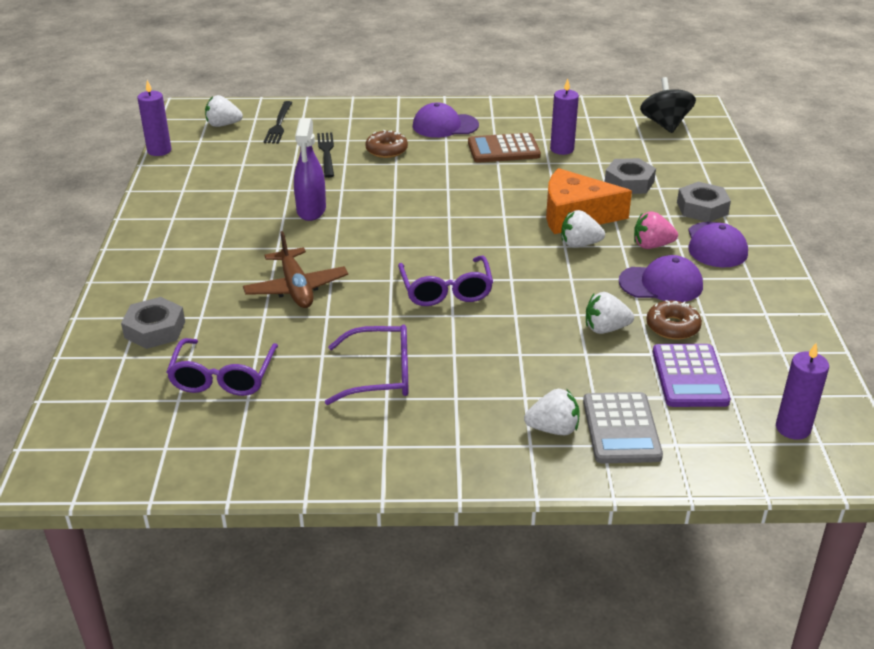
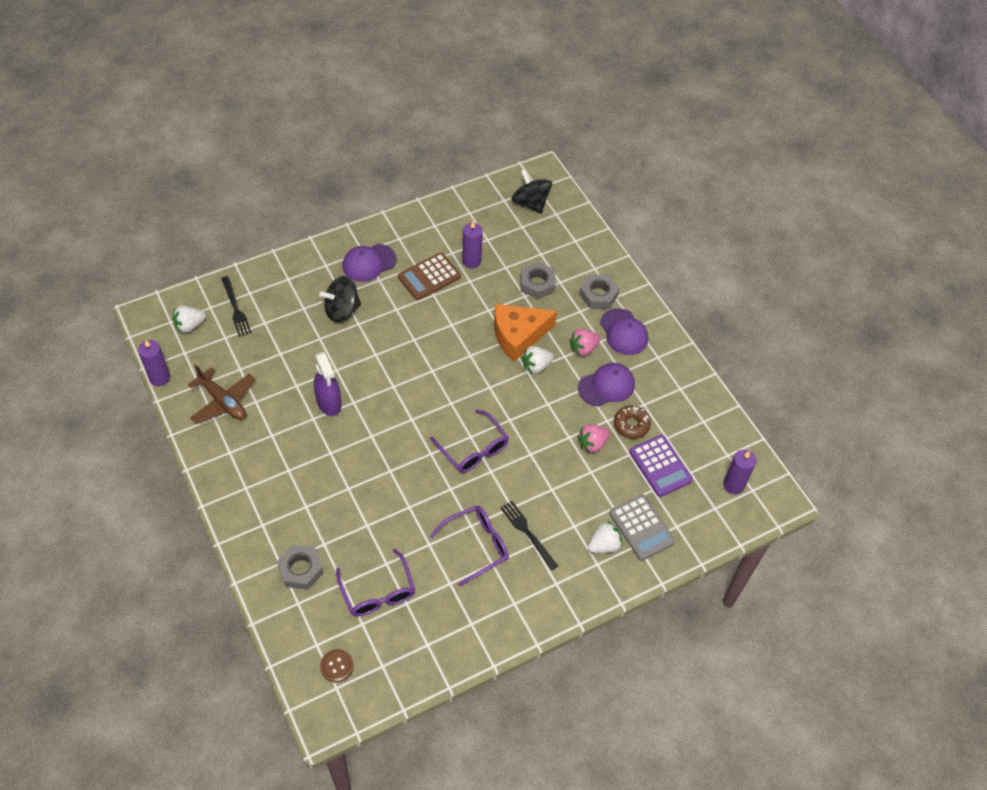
camera: 30 degrees left, 20 degrees up
brown plane [243,231,348,308] -> brown plane moved to [188,365,255,424]
black fork [317,132,334,178] -> black fork moved to [500,501,558,571]
brown donut [365,130,408,158] -> black spinning top [319,276,361,322]
white strawberry [586,292,634,334] -> pink strawberry [577,424,610,453]
none -> brown button [320,649,354,683]

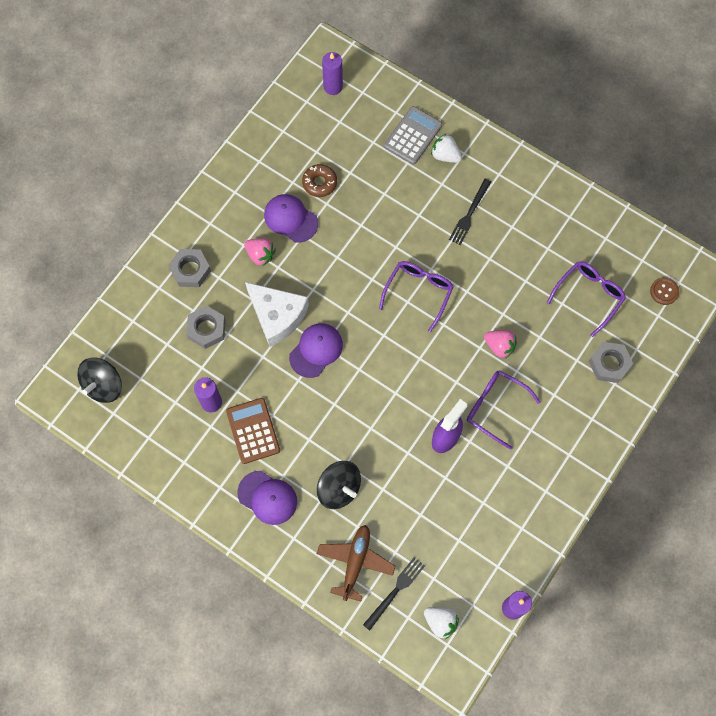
camera: 115 degrees left, 15 degrees up
brown plane [188,365,255,424] -> brown plane moved to [317,525,395,601]
brown calculator [398,253,461,300] -> brown calculator turned 135 degrees counterclockwise [226,398,280,464]
purple glasses [430,505,509,587] -> purple glasses moved to [467,370,541,450]
orange cheese [494,304,557,362] -> white cheese [245,282,309,347]
white strawberry [522,346,554,374] -> none
pink strawberry [577,424,610,453] -> pink strawberry moved to [484,330,517,359]
purple cap [600,308,648,355] -> purple cap moved to [289,323,343,378]
purple calculator [629,435,693,497] -> none

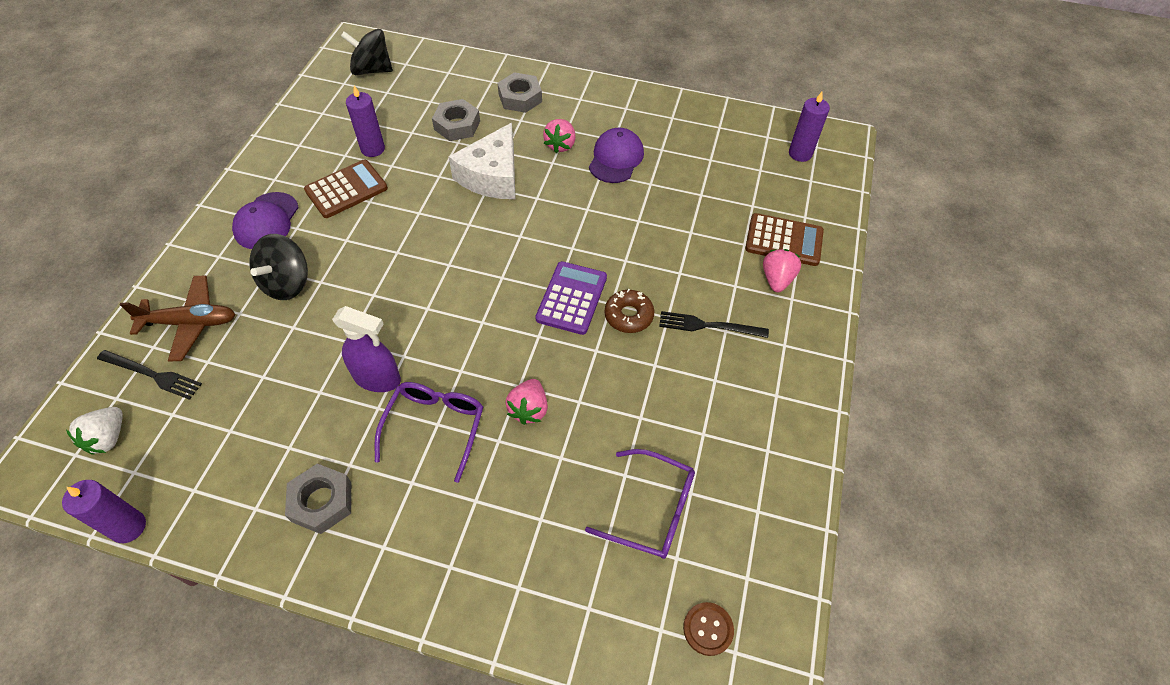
camera: 70 degrees right, 15 degrees down
purple cap [289,323,343,378] -> none
brown donut [302,164,337,197] -> brown donut moved to [605,289,655,333]
purple glasses [379,261,454,332] -> purple calculator [536,261,607,335]
grey calculator [384,106,442,164] -> brown calculator [745,213,824,266]
white strawberry [431,134,462,163] -> pink strawberry [763,249,801,292]
grey nut [589,342,633,383] -> grey nut moved to [285,464,351,534]

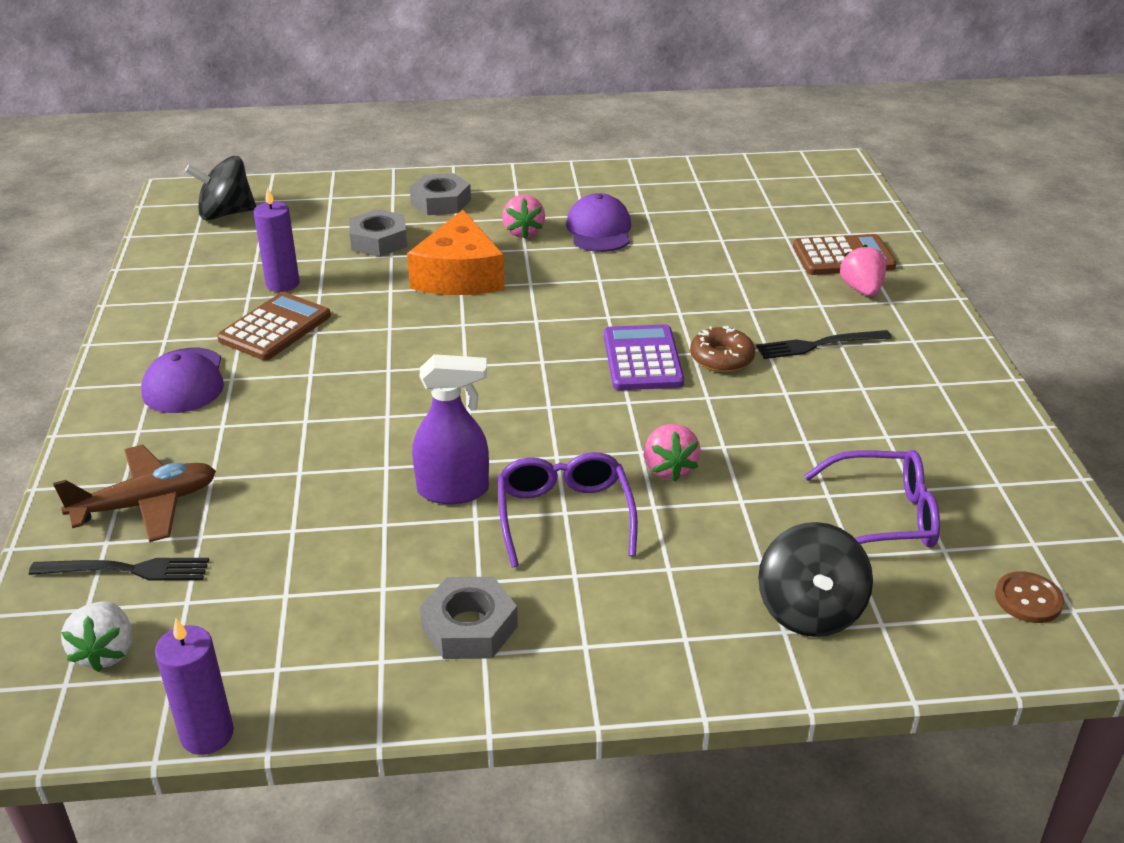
camera: 20 degrees left, 20 degrees down
black spinning top [249,234,308,300] -> black spinning top moved to [758,522,873,637]
white cheese [448,123,515,199] -> orange cheese [407,210,505,295]
purple candle [789,92,830,162] -> none

